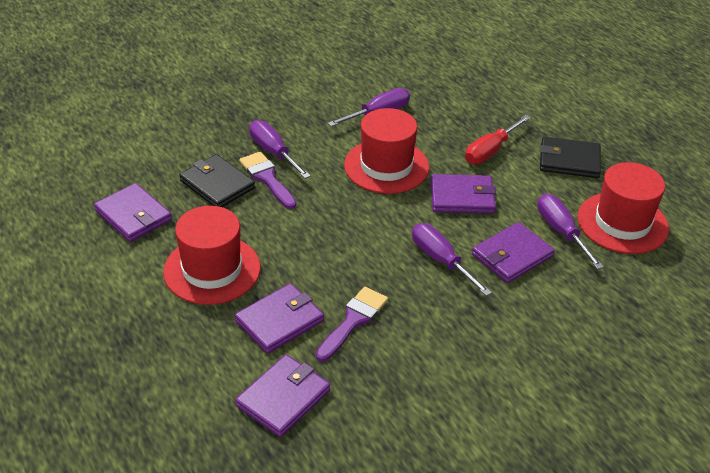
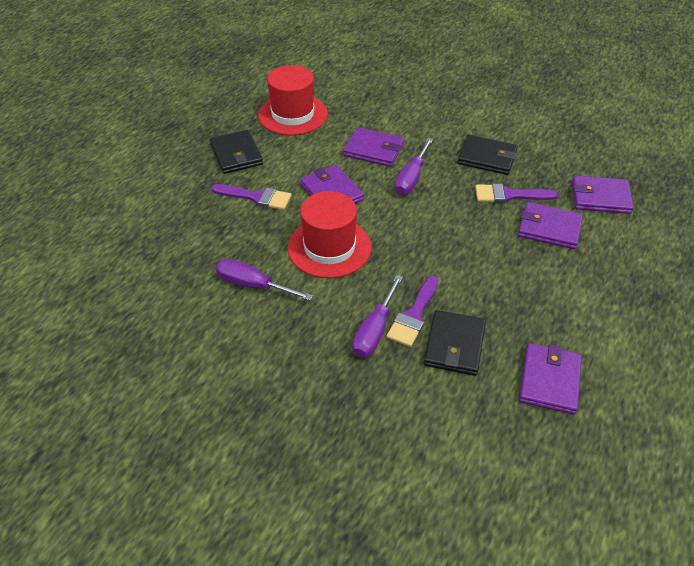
camera: 120 degrees left, 5 degrees up
red hat [163,206,260,305] -> none
red screwdriver [465,115,531,164] -> purple brush [211,184,292,210]
purple screwdriver [537,194,604,269] -> none
none -> black wallet [458,135,518,175]

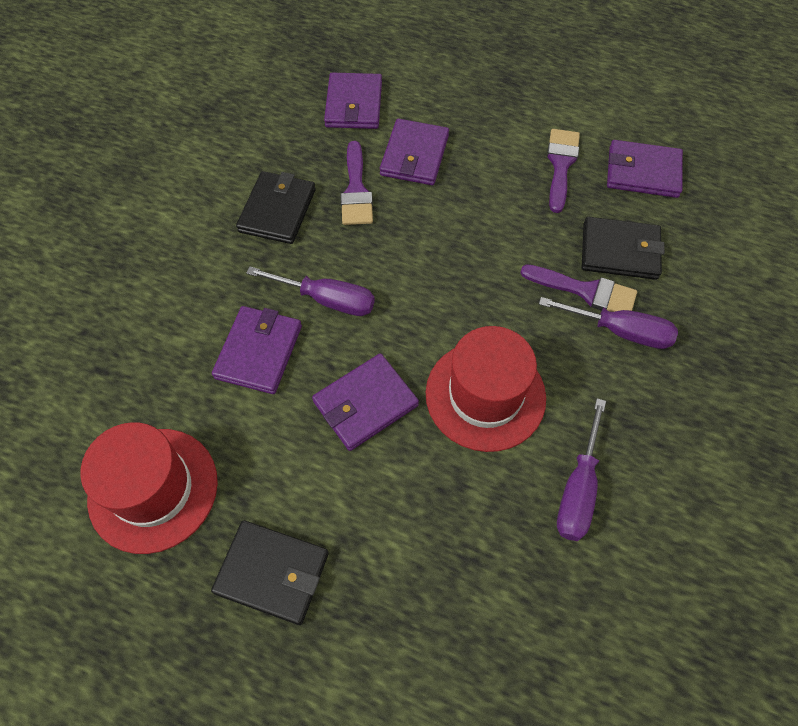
camera: 95 degrees left, 15 degrees up
black wallet [210,130,263,174] -> black wallet turned 45 degrees clockwise [211,520,329,625]
purple brush [211,184,292,210] -> purple brush moved to [547,129,580,213]

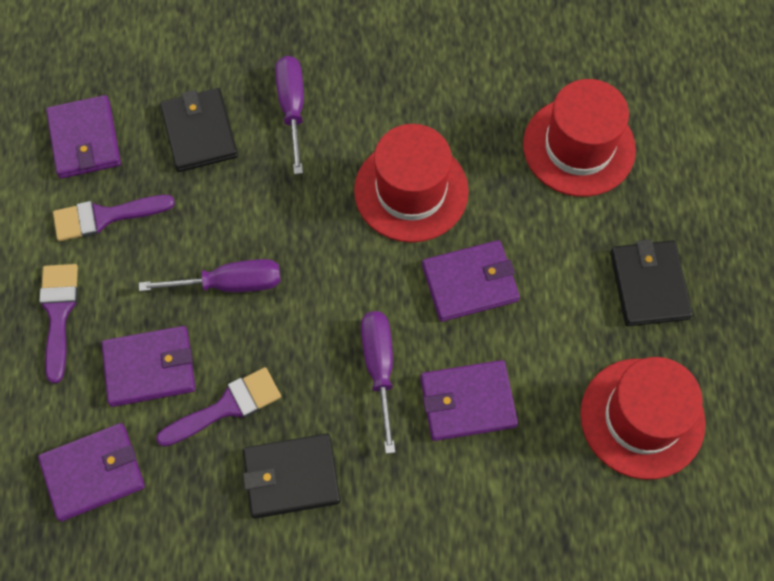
camera: 115 degrees left, 5 degrees up
purple wallet [312,353,419,451] -> purple wallet turned 45 degrees counterclockwise [422,240,520,322]
purple brush [520,264,637,312] -> purple brush moved to [39,264,78,383]
purple screwdriver [557,398,606,541] -> purple screwdriver moved to [139,259,280,292]
none -> red hat [523,79,636,197]

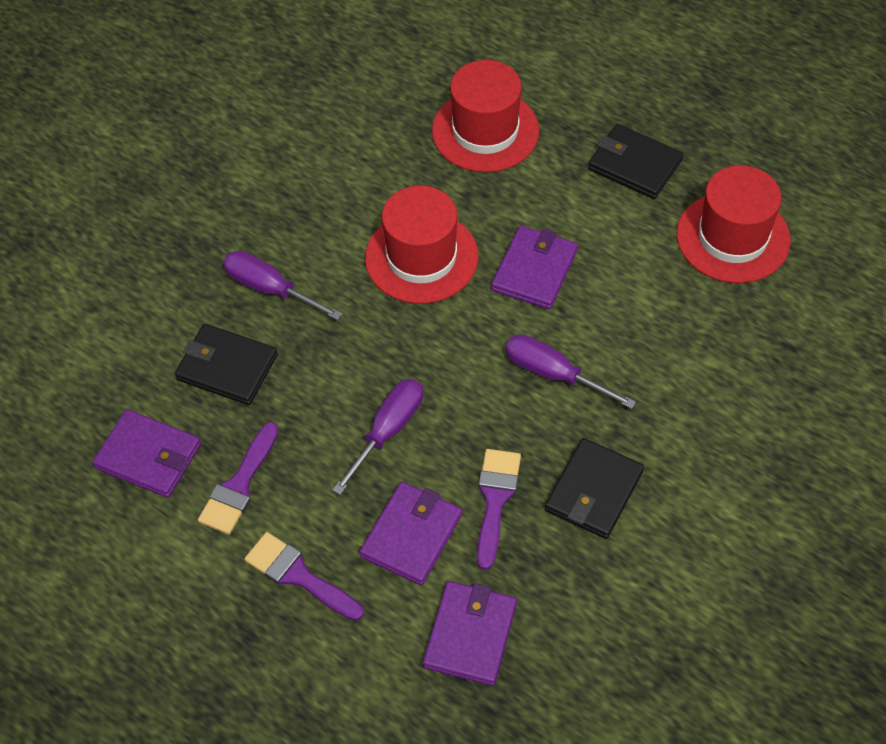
camera: 50 degrees left, 10 degrees down
purple wallet [420,360,518,441] -> none

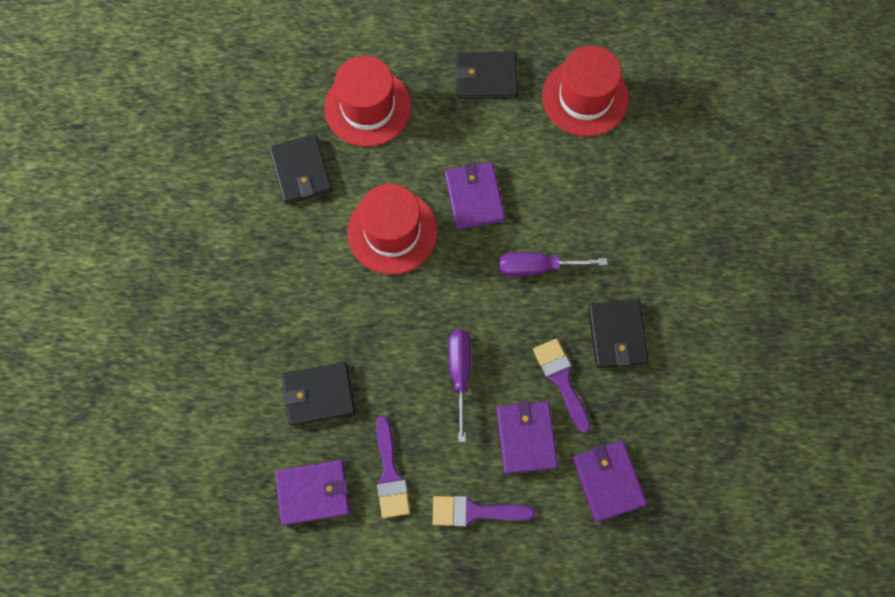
camera: 35 degrees left, 15 degrees up
purple screwdriver [223,251,342,320] -> none
none -> black wallet [269,135,333,204]

